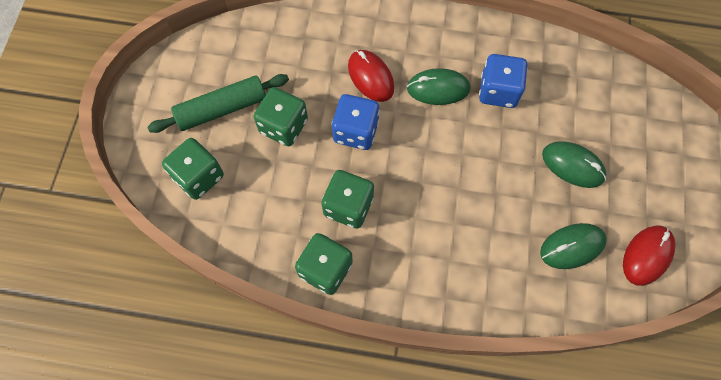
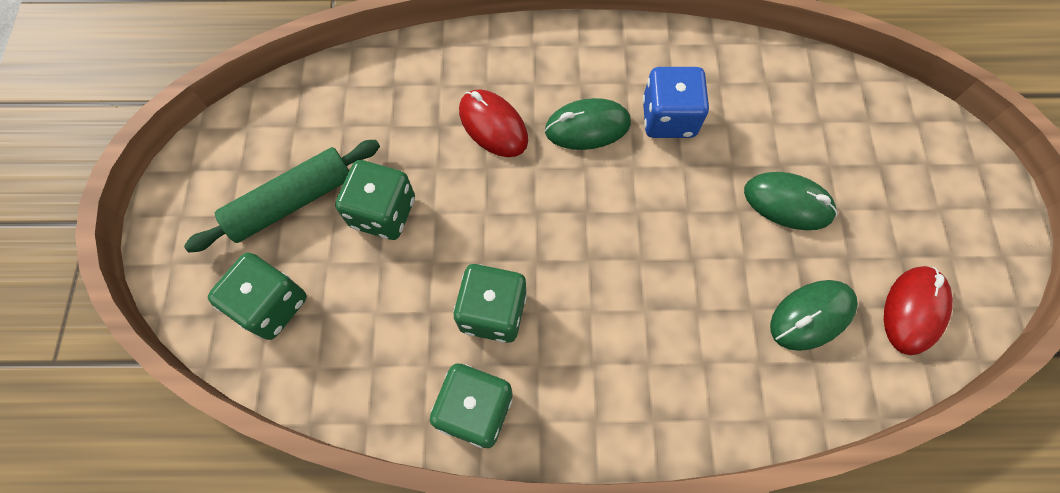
camera: 10 degrees left, 0 degrees up
blue dice [332,94,380,150] -> none

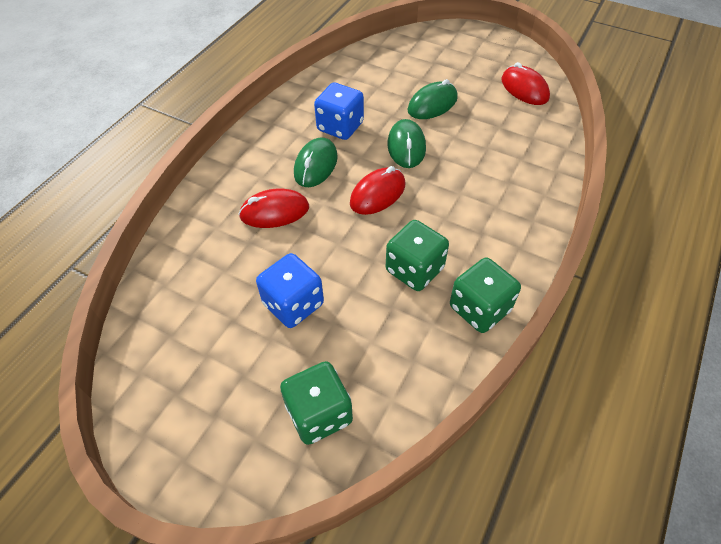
camera: 60 degrees left, 15 degrees down
green rolling pin [184,140,380,253] -> none
green dice [335,160,415,240] -> blue dice [256,253,324,328]
green mouse [770,280,858,351] -> green mouse moved to [387,119,426,168]
none -> red mouse [350,166,406,215]

